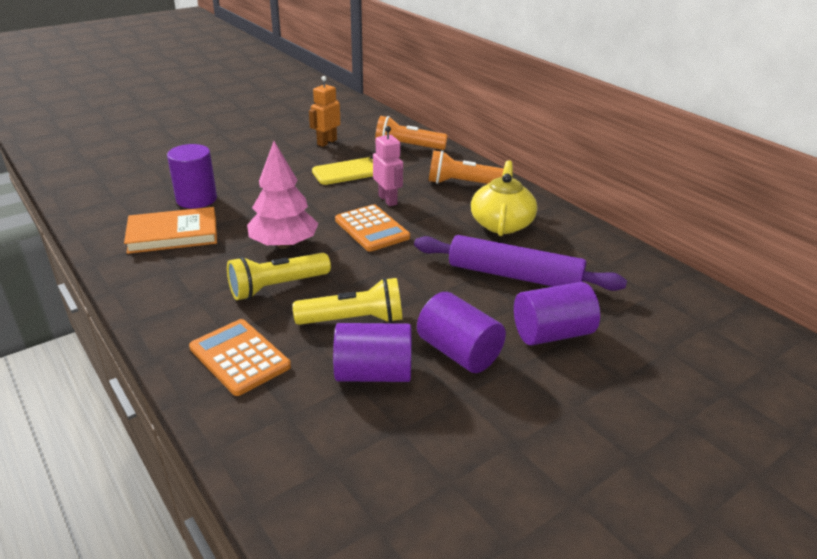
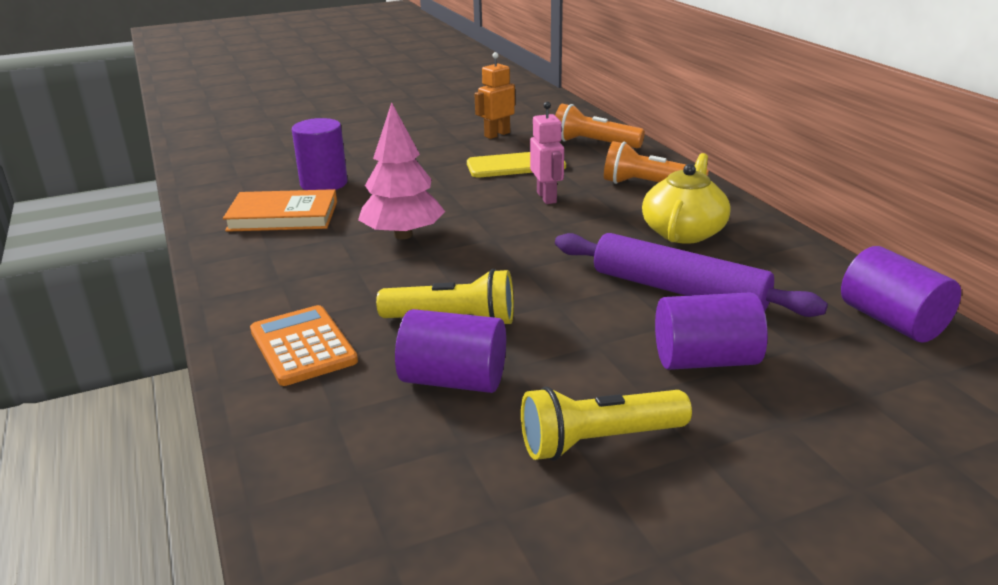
camera: 15 degrees right, 5 degrees down
yellow flashlight [227,253,331,300] -> yellow flashlight moved to [521,386,692,461]
orange calculator [335,204,410,252] -> none
purple cylinder [417,292,506,373] -> purple cylinder moved to [841,246,961,343]

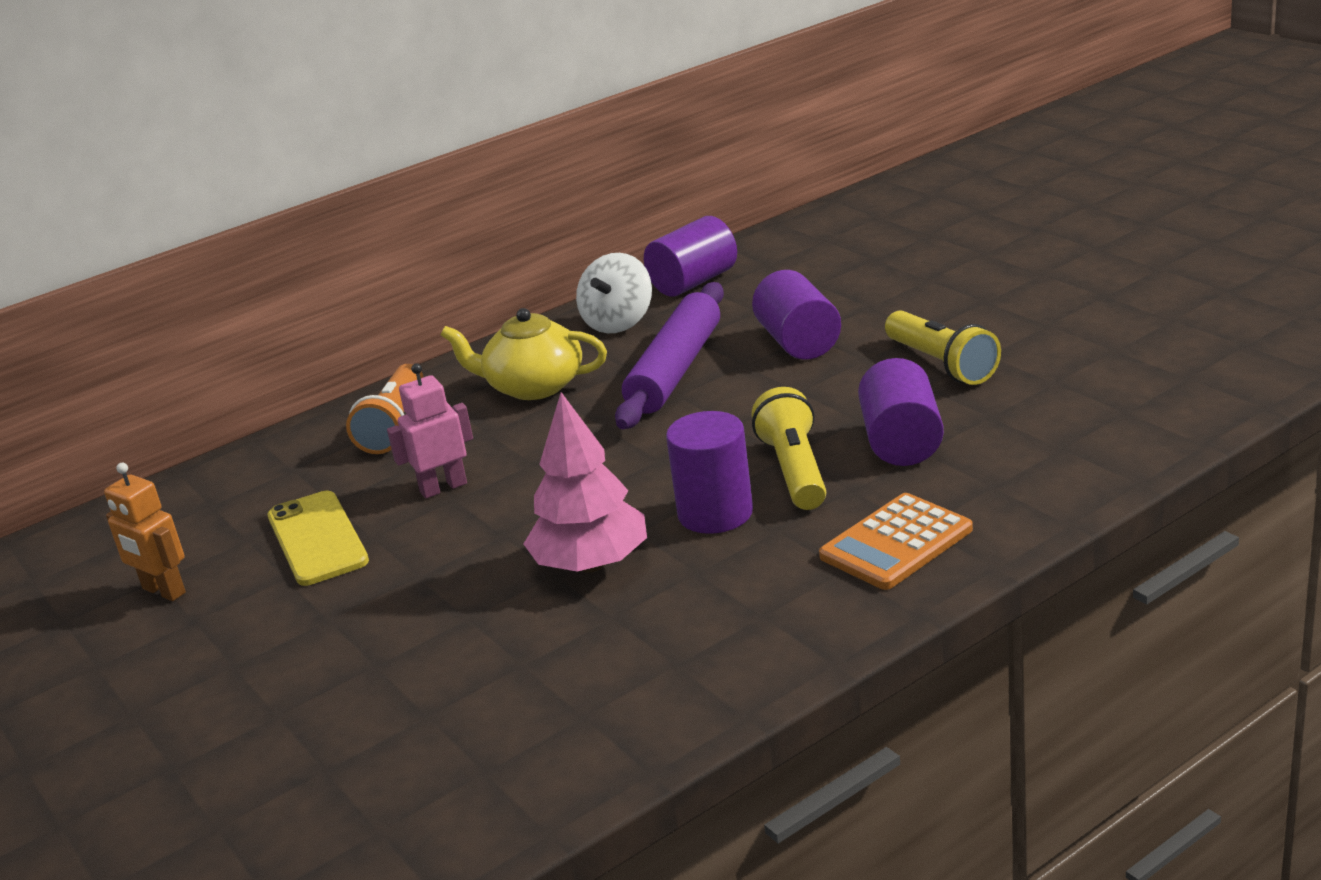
camera: 100 degrees left, 0 degrees up
orange book [223,189,337,232] -> none
purple cylinder [292,118,348,190] -> purple cylinder moved to [666,411,753,534]
orange flashlight [555,104,645,148] -> none
none -> white spinning top [576,253,652,333]

